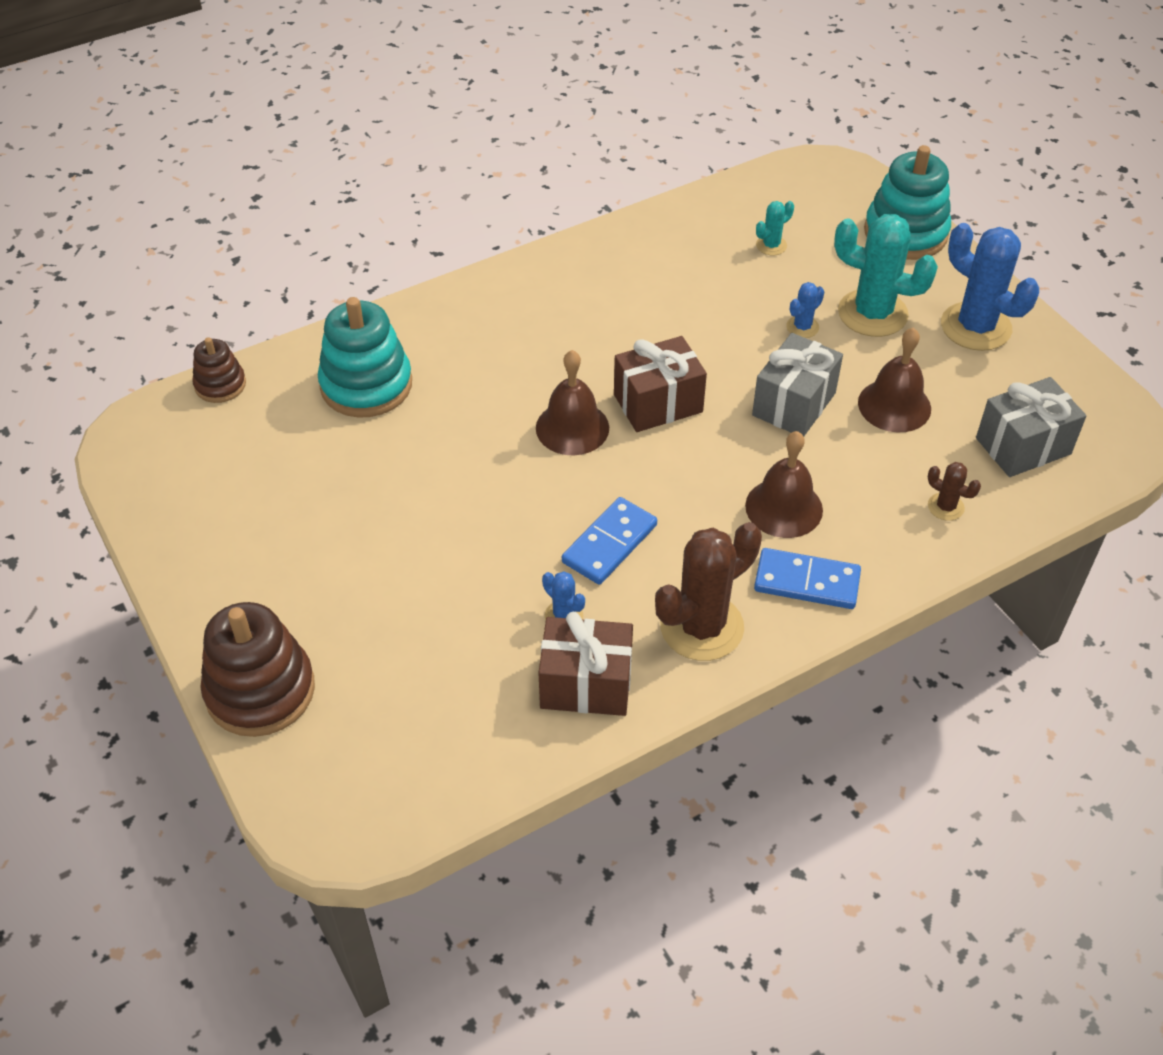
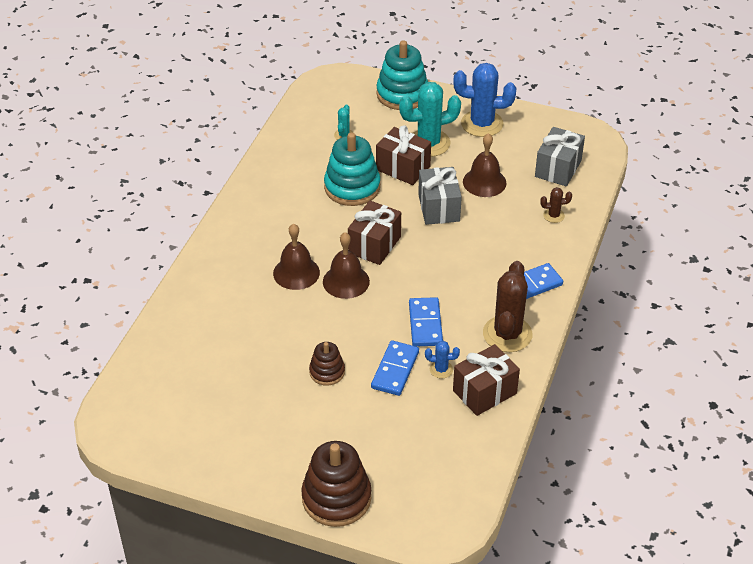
camera: 40 degrees left, 5 degrees down
brown stacking toy [192,337,246,403] -> brown stacking toy moved to [309,342,345,386]
turquoise stacking toy [318,297,412,418] -> turquoise stacking toy moved to [324,132,380,206]
brown bell [745,431,823,538] -> brown bell moved to [273,224,320,290]
blue cactus [786,282,824,338] -> brown gift [376,126,431,185]
none -> blue domino [371,340,419,396]

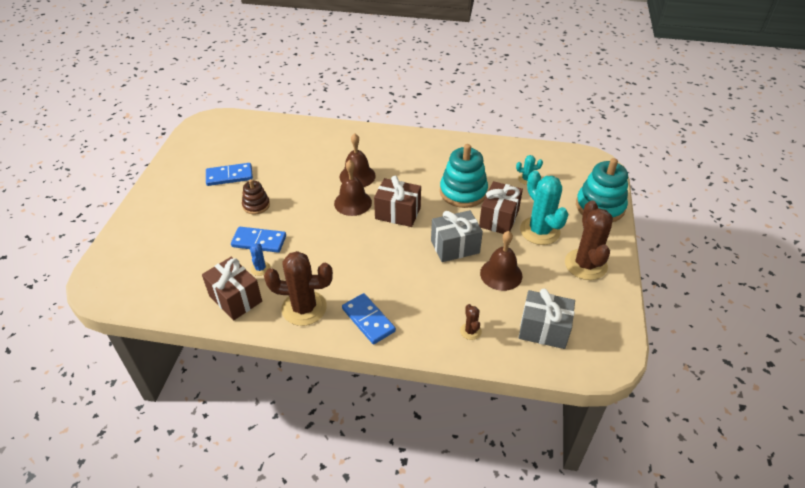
camera: 80 degrees right, 0 degrees up
brown stacking toy [301,441,371,527] -> none
blue domino [409,297,443,346] -> blue domino moved to [206,163,253,186]
blue cactus [453,63,516,137] -> brown cactus [565,200,613,280]

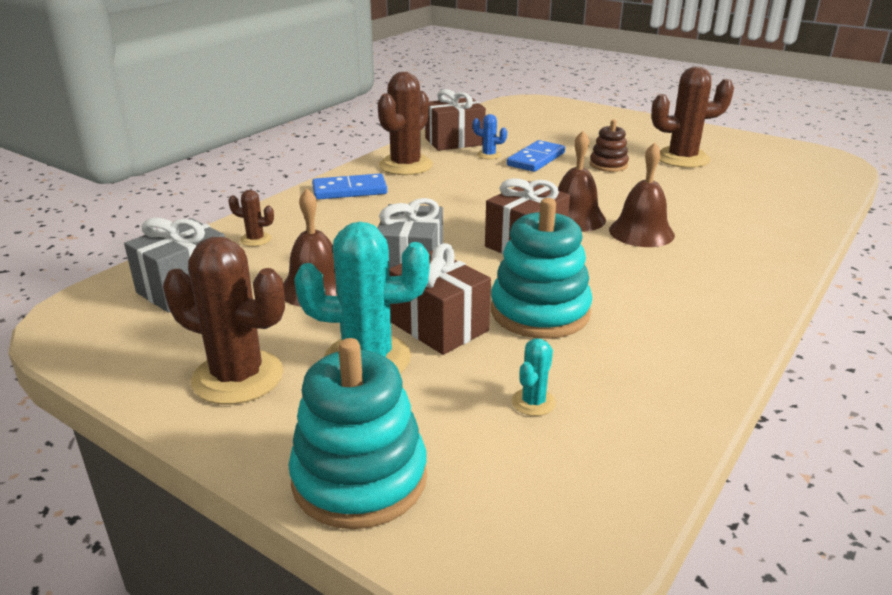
camera: 115 degrees right, 15 degrees down
blue domino [206,163,253,186] -> brown cactus [651,67,734,168]

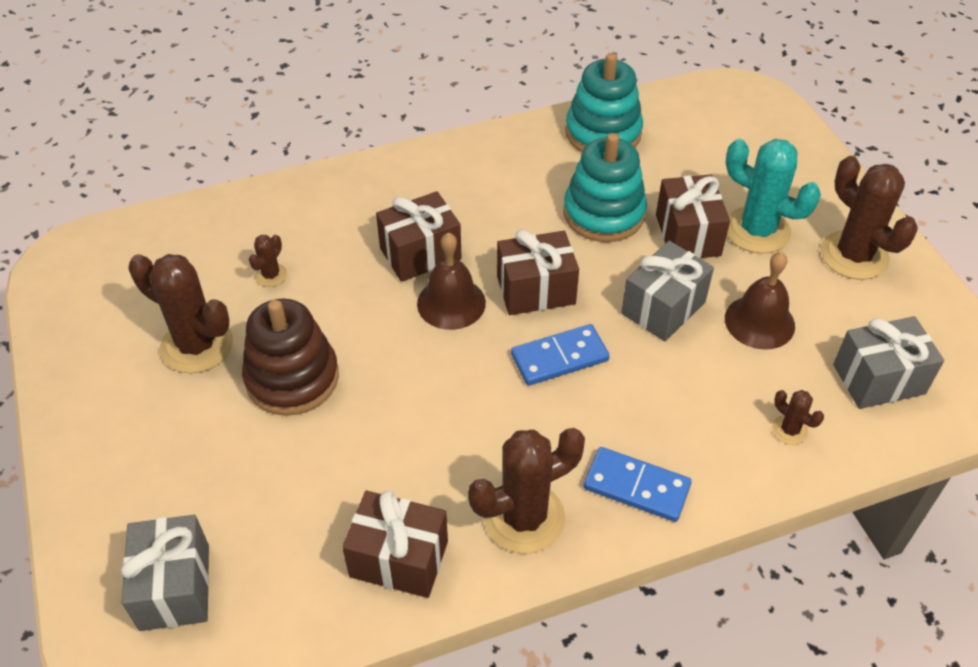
camera: 145 degrees left, 20 degrees up
turquoise stacking toy [288,338,427,529] -> turquoise stacking toy moved to [565,53,643,152]
blue cactus [473,114,507,159] -> none
blue domino [507,140,565,172] -> blue domino moved to [511,324,610,386]
turquoise cactus [512,338,556,416] -> none
brown stacking toy [590,119,629,172] -> brown stacking toy [242,299,339,416], size x1.80
brown bell [609,142,675,247] -> brown gift [376,191,462,282]
none -> grey gift [121,515,209,631]
none -> brown cactus [249,235,287,287]

